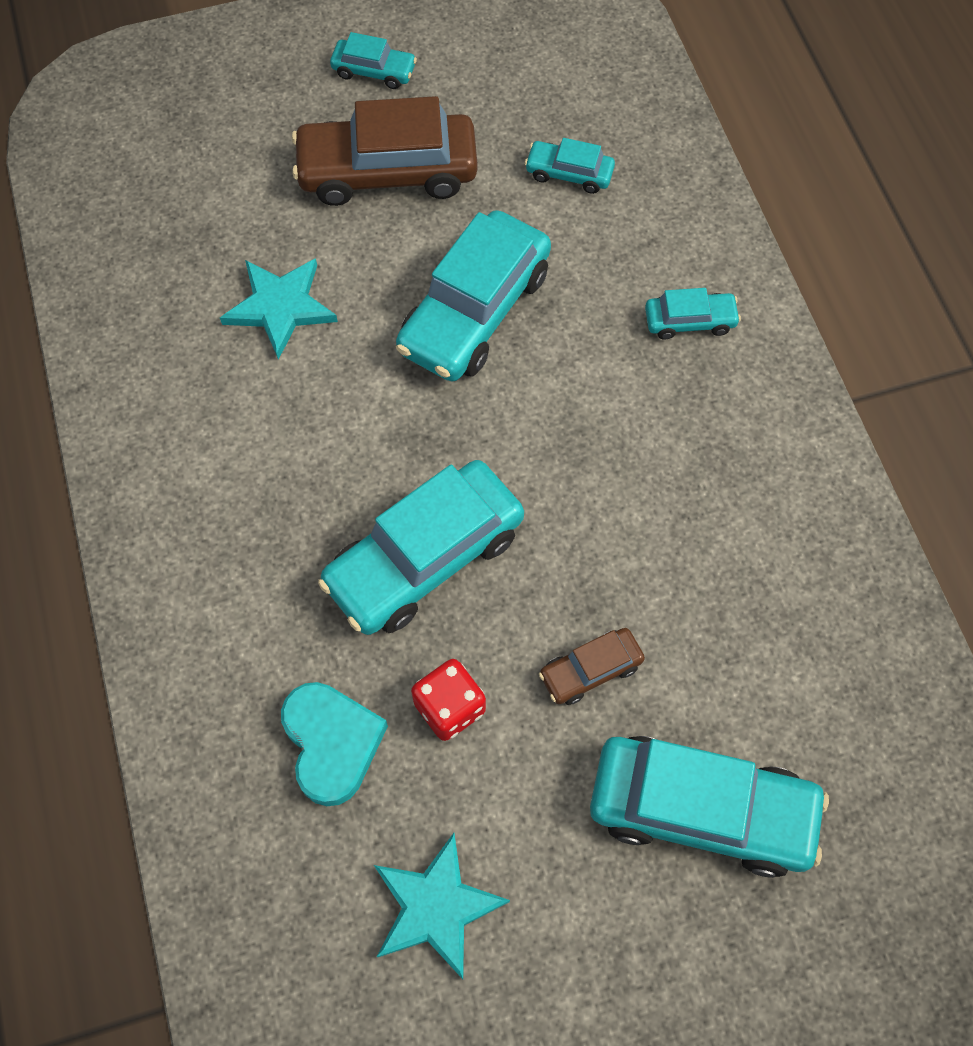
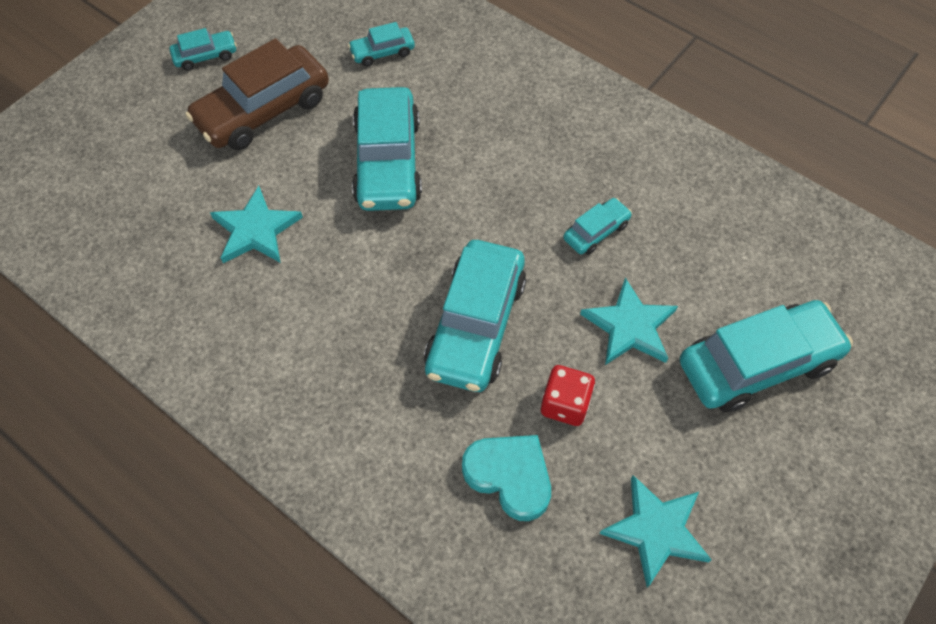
camera: 35 degrees left, 5 degrees down
brown car [539,628,645,705] -> turquoise star [580,278,678,365]
turquoise car [645,288,741,340] -> turquoise car moved to [563,198,632,255]

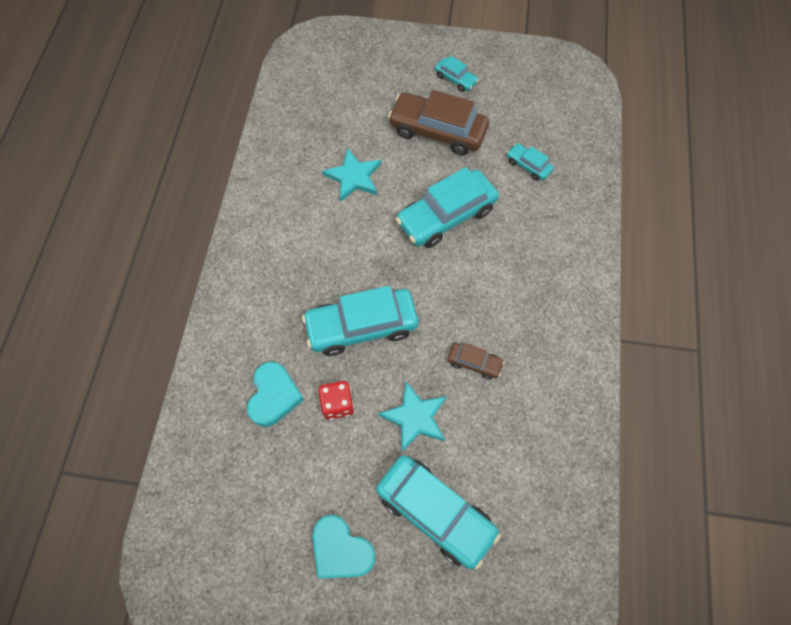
camera: 60 degrees right, 5 degrees up
turquoise car [563,198,632,255] -> brown car [447,343,504,379]
turquoise star [599,475,712,588] -> none
none -> turquoise heart [312,515,376,578]

